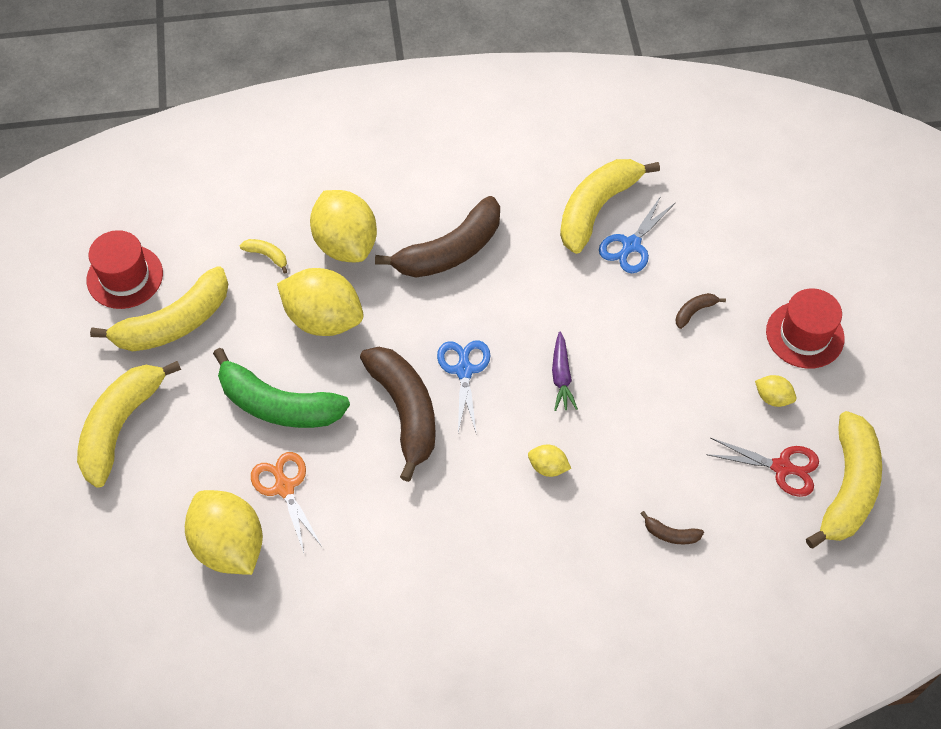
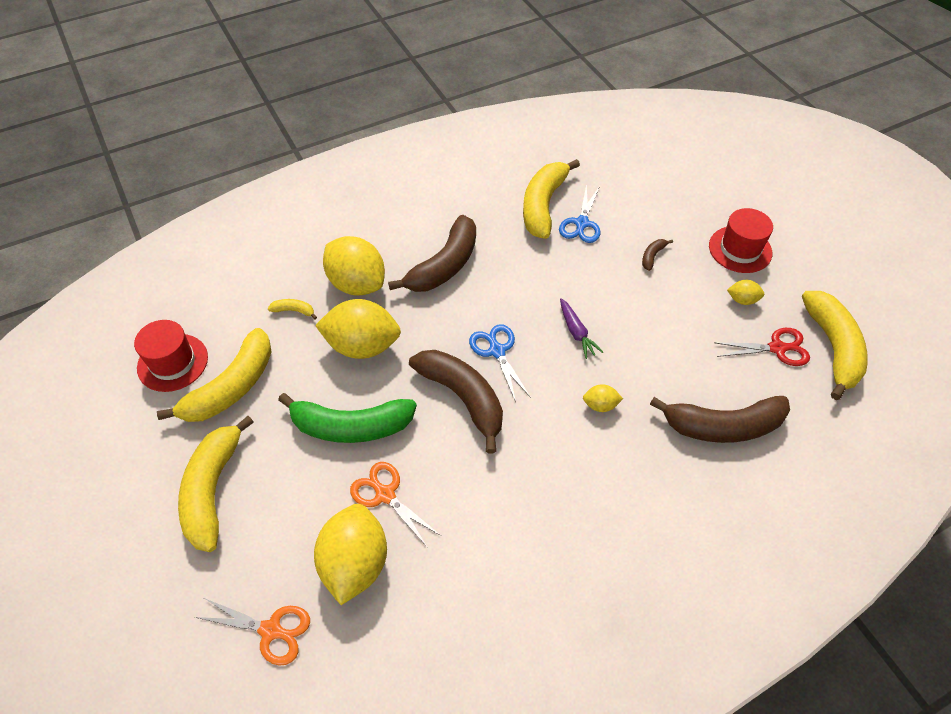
camera: 20 degrees left, 5 degrees down
yellow lemon [185,490,263,575] -> yellow lemon turned 60 degrees clockwise [314,504,387,605]
brown banana [640,511,704,544] -> brown banana [650,396,790,443], size x2.44
none -> orange scissors [195,598,310,666]

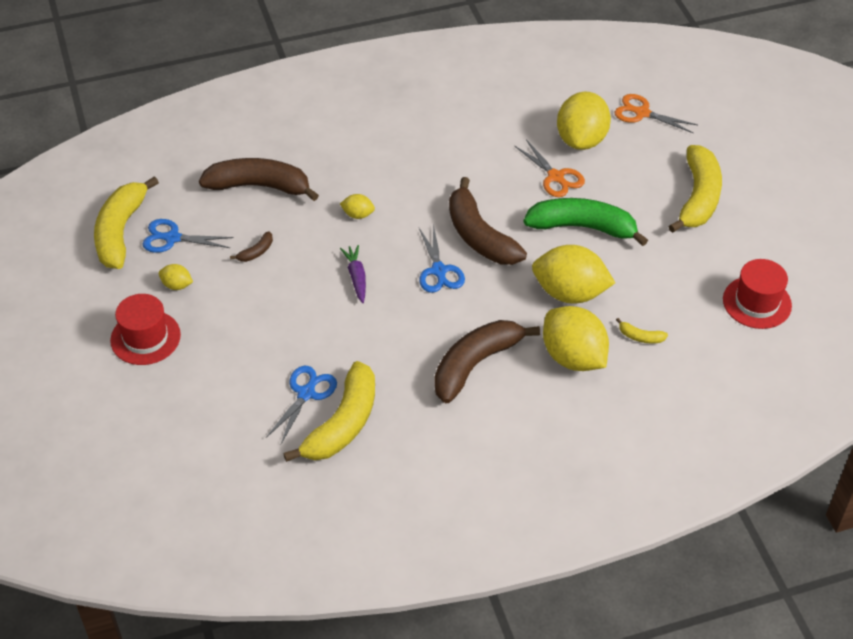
camera: 170 degrees left, 5 degrees down
yellow banana [157,328,272,422] -> none
brown banana [642,239,673,271] -> brown banana moved to [230,231,273,262]
red scissors [714,328,810,366] -> blue scissors [143,219,234,253]

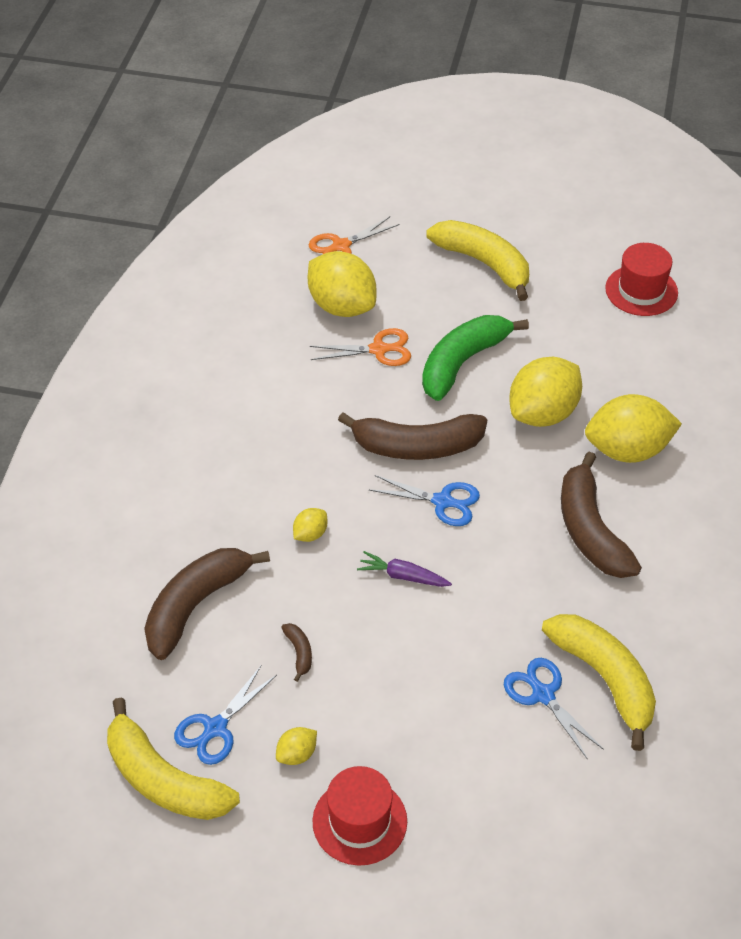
camera: 60 degrees left, 0 degrees up
yellow banana [616,318,668,344] -> none

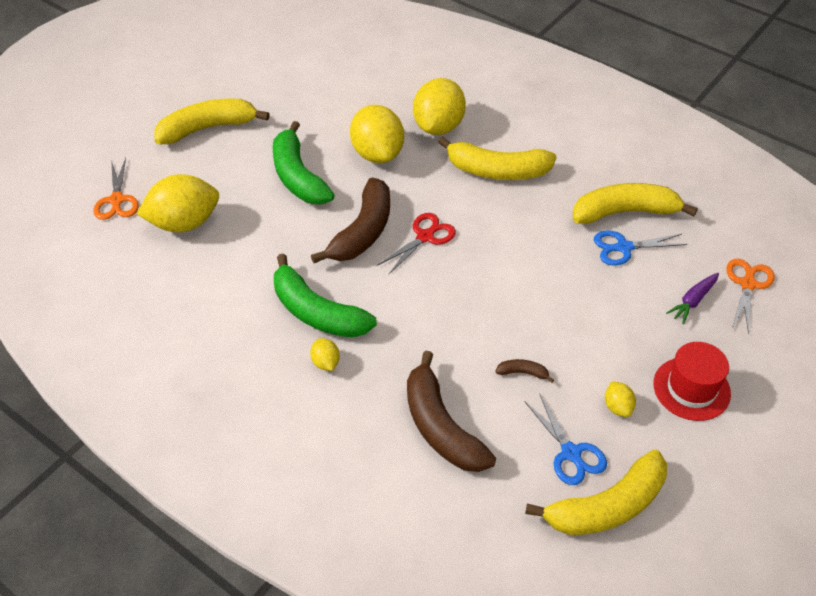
camera: 65 degrees left, 0 degrees up
yellow lemon [293,508,327,542] -> yellow lemon moved to [310,338,340,371]
orange scissors [309,328,411,366] -> orange scissors moved to [726,259,775,334]
purple carrot [357,551,452,587] -> purple carrot moved to [666,273,719,324]
blue scissors [369,475,480,526] -> red scissors [377,213,456,274]
brown banana [561,452,642,578] -> yellow banana [438,136,557,180]
red hat [605,243,678,316] -> none
none -> green banana [274,254,377,338]

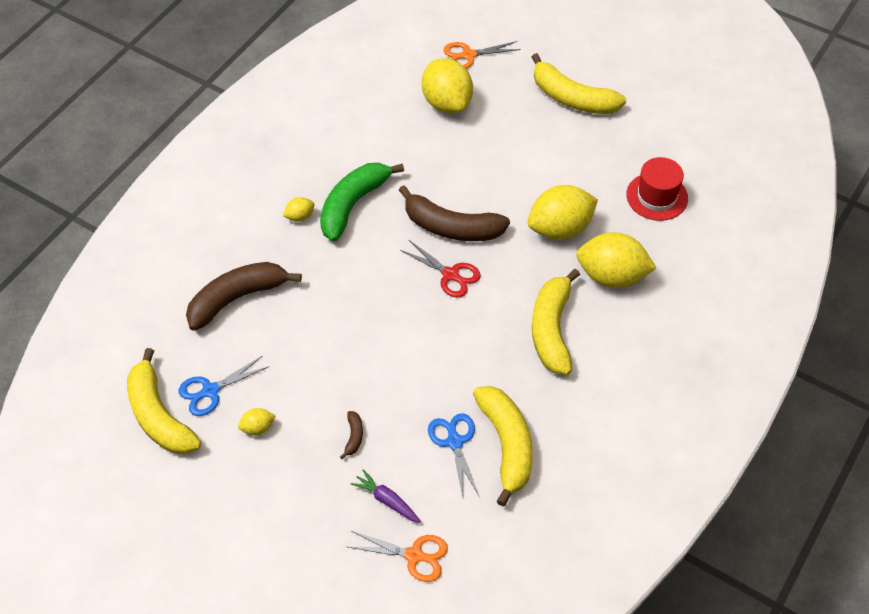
camera: 85 degrees right, 5 degrees up
yellow banana [154,99,270,144] -> yellow banana turned 150 degrees clockwise [532,53,626,114]
green banana [273,121,335,204] -> none
brown banana [495,359,554,383] -> brown banana moved to [340,411,363,459]
red hat [654,342,731,421] -> red hat moved to [626,157,688,221]

